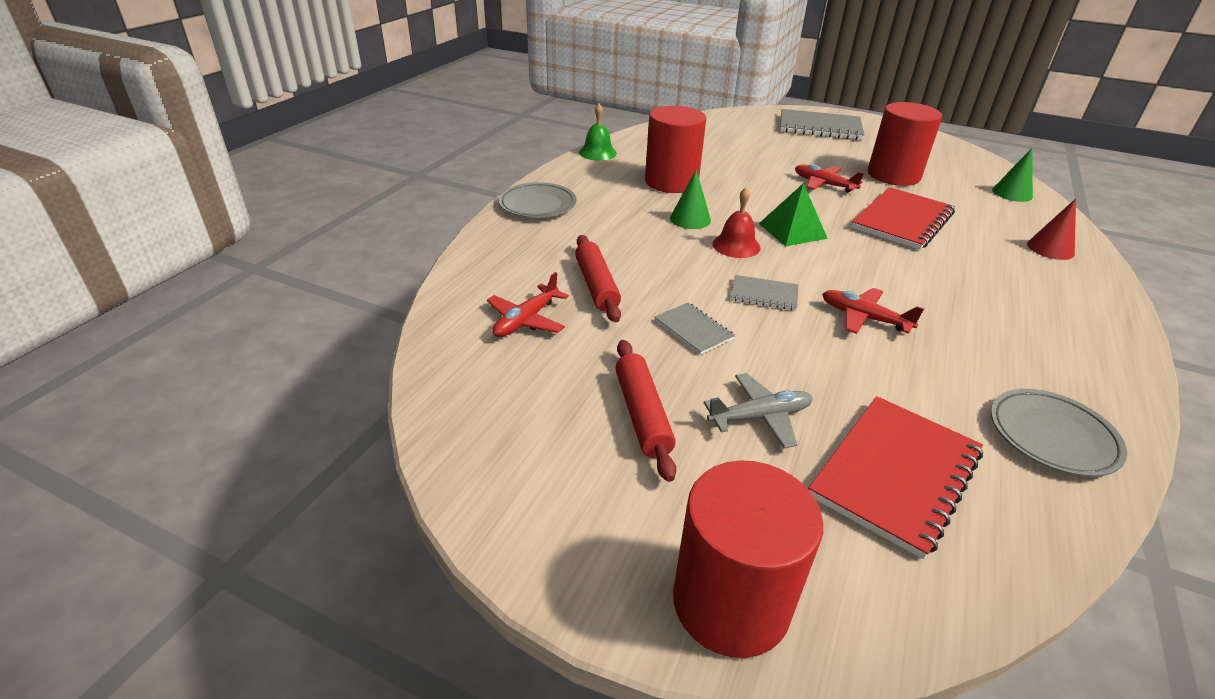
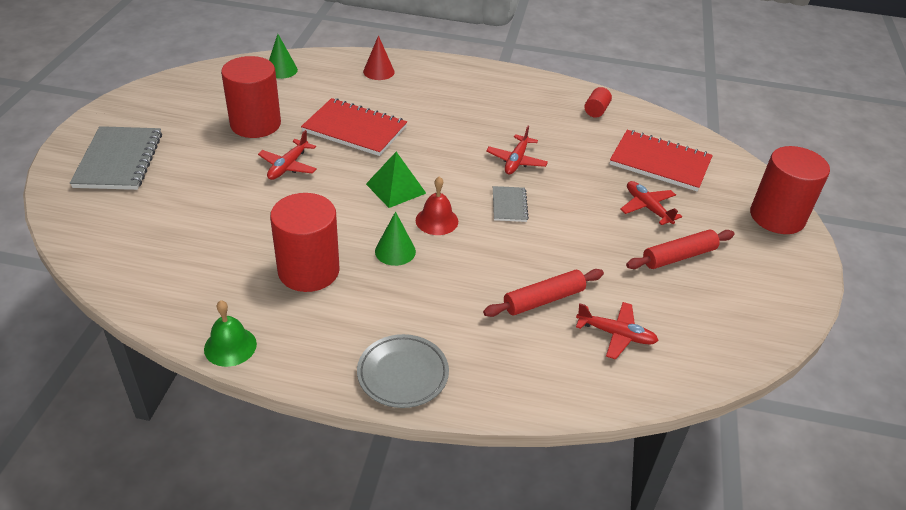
camera: 105 degrees left, 5 degrees up
grey notebook [655,303,735,355] -> none
grey plane [704,373,813,449] -> red plane [620,181,682,225]
grey plate [991,389,1127,477] -> red cylinder [584,87,612,118]

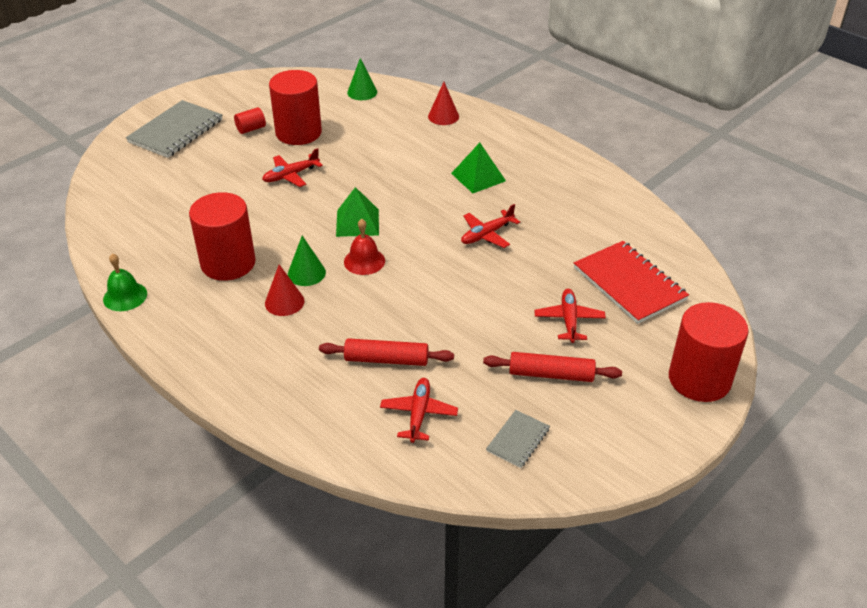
camera: 35 degrees right, 0 degrees up
red notebook [301,98,407,156] -> none
grey plate [357,334,449,408] -> none
grey notebook [493,186,529,222] -> grey notebook moved to [486,410,550,468]
red plane [576,302,659,360] -> red plane turned 135 degrees counterclockwise [380,378,458,443]
red cylinder [584,87,612,118] -> red cylinder moved to [234,107,266,134]
none -> red cone [265,265,304,316]
none -> green pyramid [451,143,506,193]

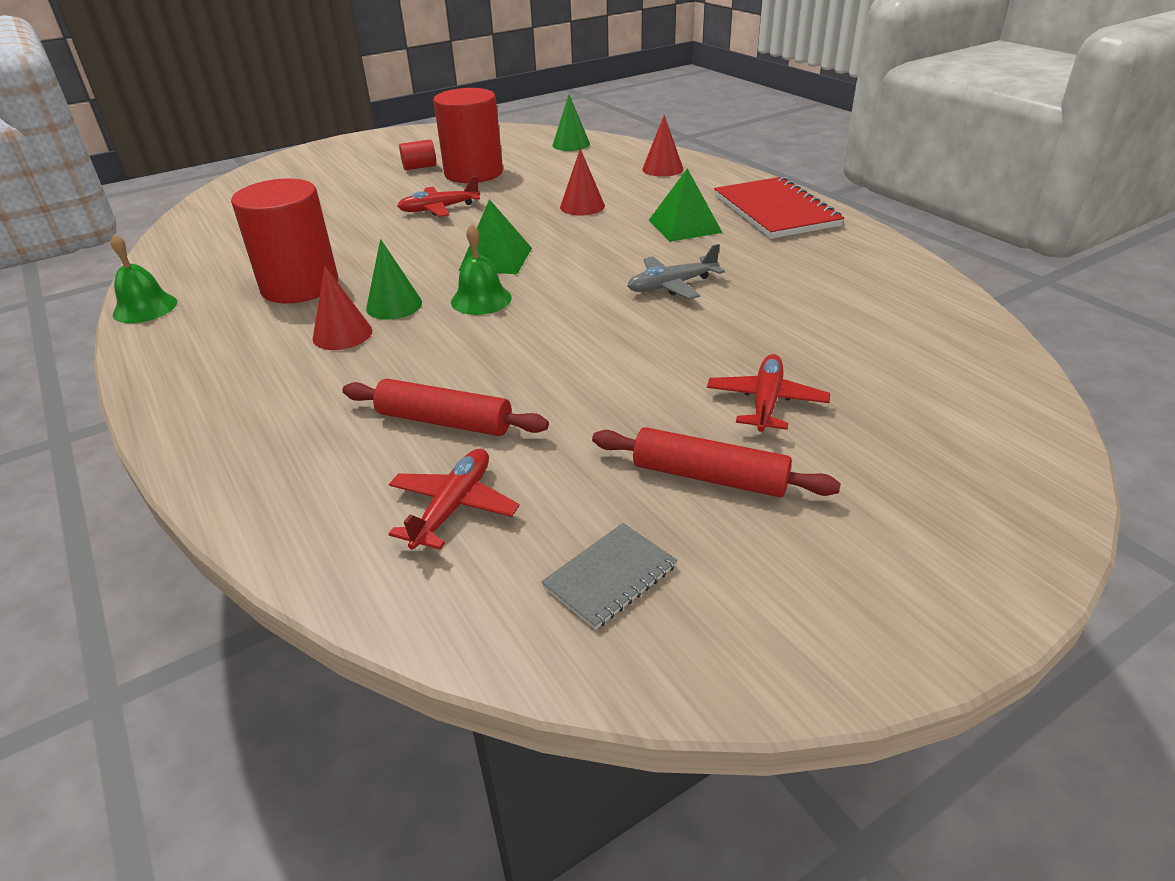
camera: 15 degrees right, 5 degrees down
grey notebook [126,100,222,158] -> none
red bell [344,219,385,275] -> green bell [451,224,512,315]
red plane [461,204,520,248] -> grey plane [627,244,725,299]
red notebook [574,241,689,324] -> red notebook moved to [714,177,844,239]
red cylinder [669,302,749,402] -> none
none -> red cone [560,149,605,216]

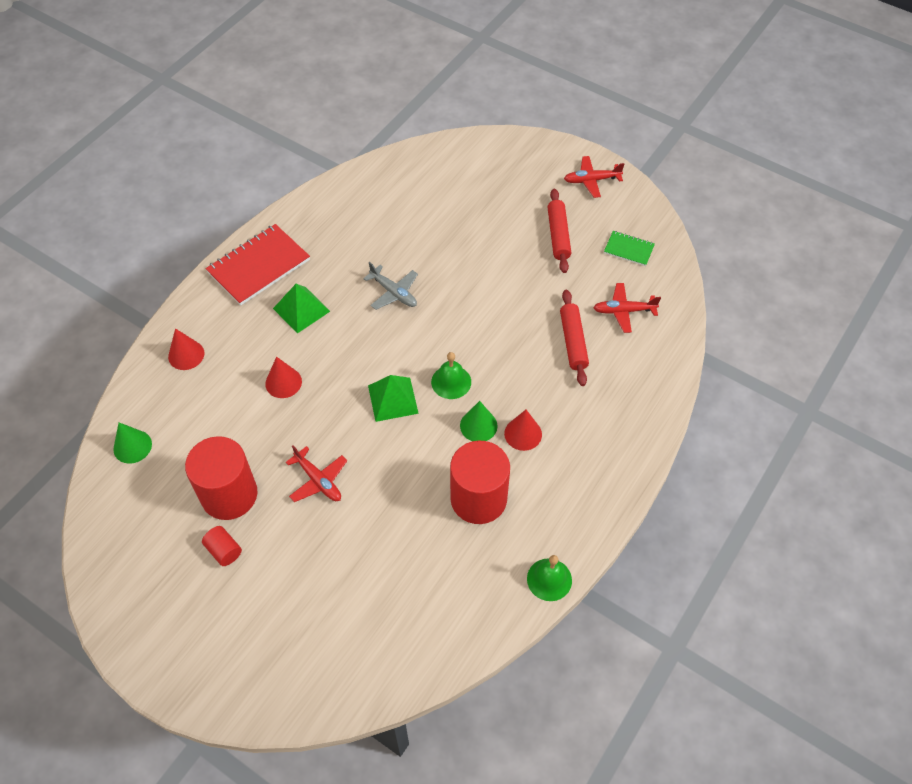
camera: 115 degrees left, 20 degrees up
grey notebook [541,523,678,630] -> green notebook [604,231,655,266]
red plane [707,354,830,432] -> red plane moved to [564,156,624,198]

